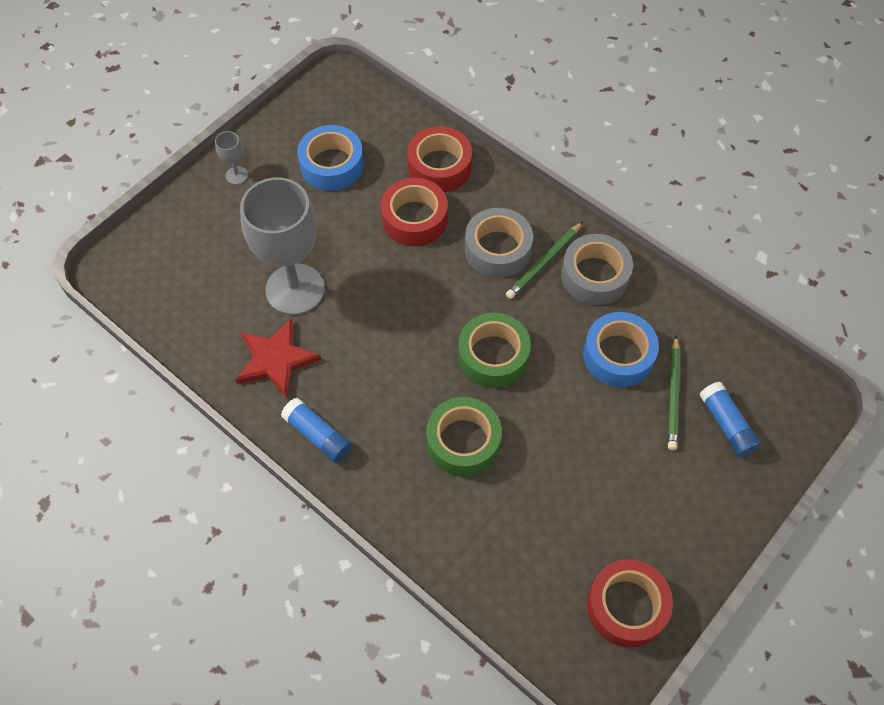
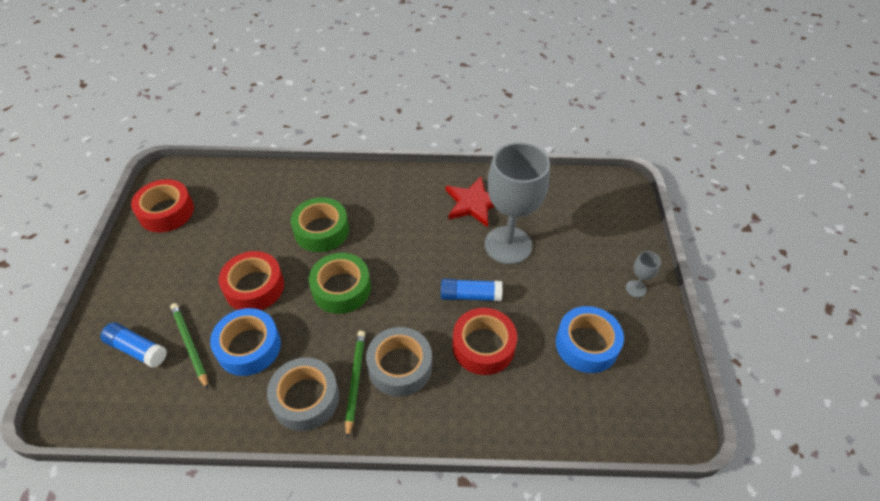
camera: 140 degrees right, 10 degrees down
blue glue stick [281,398,352,463] -> blue glue stick moved to [441,279,502,301]
red tape [407,126,472,192] -> red tape moved to [219,251,284,310]

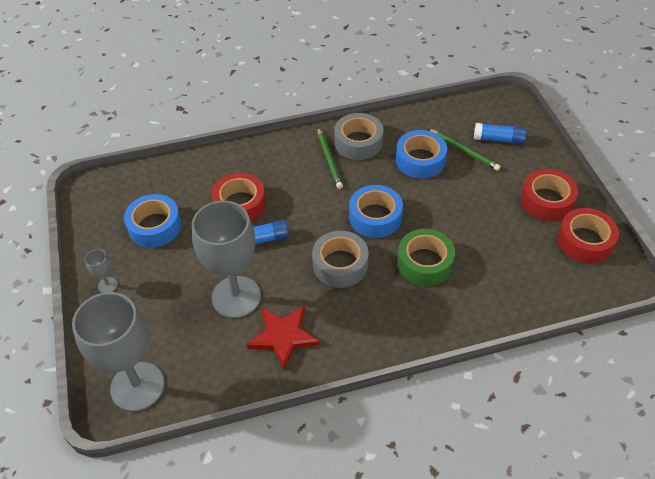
camera: 165 degrees right, 0 degrees up
red tape [219,251,284,310] -> red tape moved to [520,169,578,221]
green tape [309,253,371,314] -> blue tape [349,185,403,238]
grey tape [366,327,432,397] -> grey tape moved to [312,231,368,288]
none -> grey goblet [72,292,164,411]

